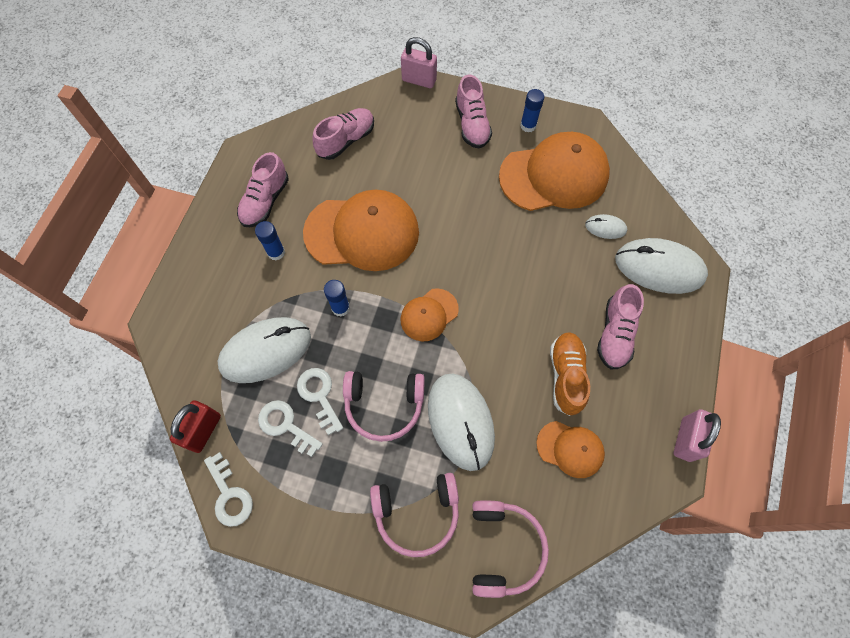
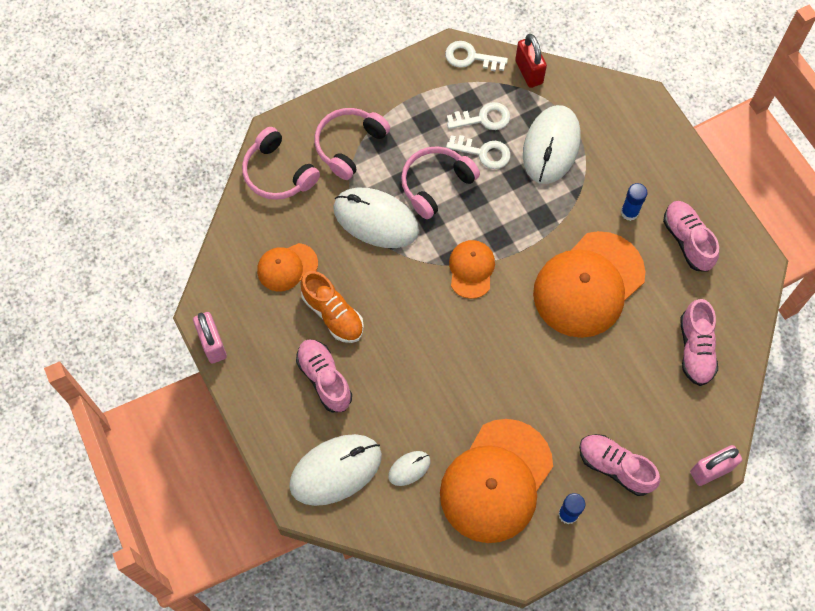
camera: 135 degrees right, 0 degrees up
blue glue stick [324,280,350,317] -> none

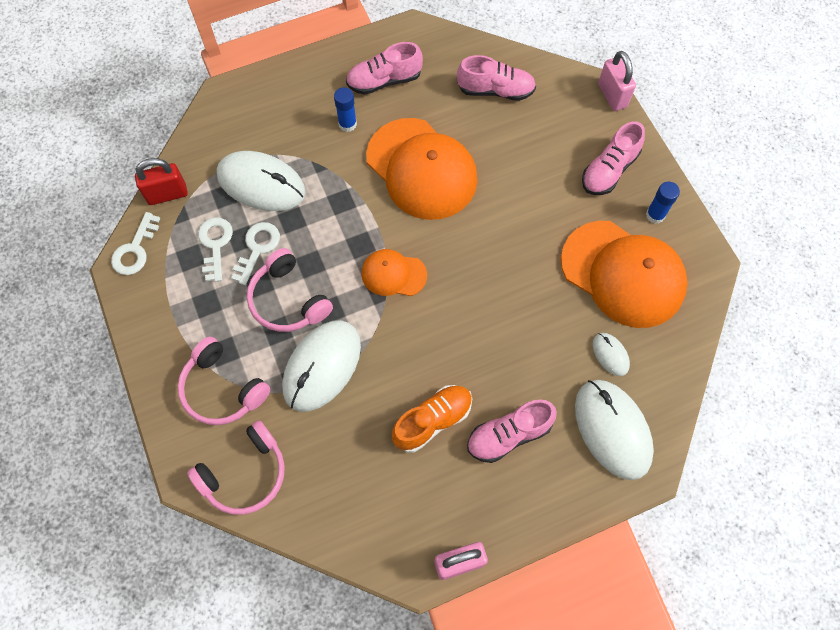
camera: 85 degrees left, 0 degrees up
orange cap [257,243,318,291] -> none

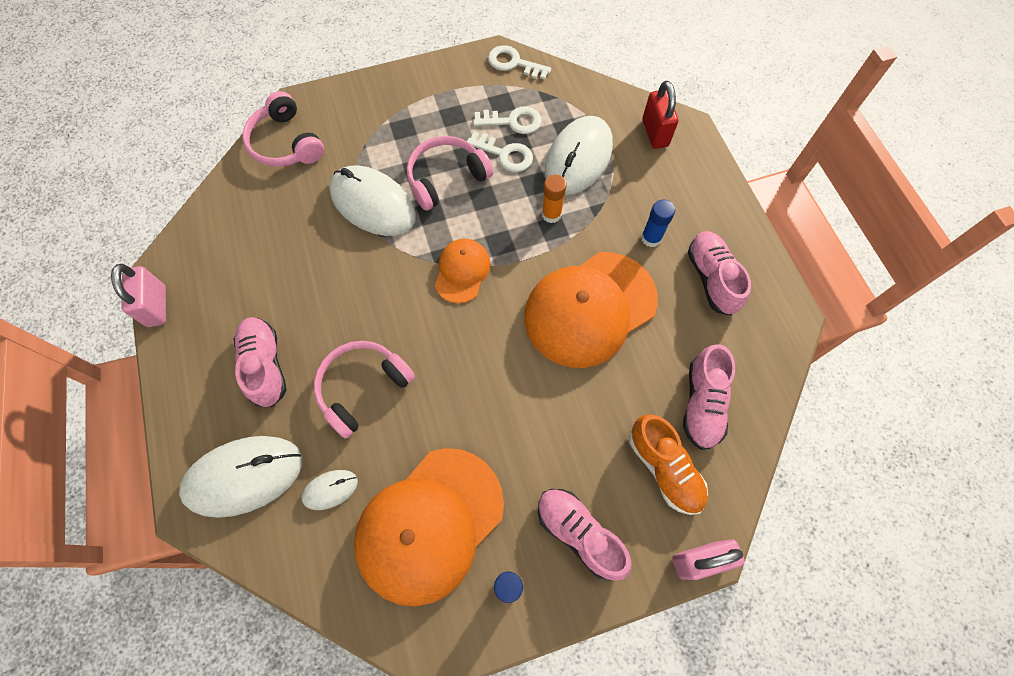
camera: 95 degrees right, 0 degrees up
red padlock [135,158,188,205] -> red padlock moved to [642,81,678,149]
pink headphones [177,337,271,425] -> pink headphones moved to [314,341,415,439]
orange shoe [392,385,472,453] -> orange shoe moved to [629,414,708,515]
none -> orange glue stick [542,174,567,223]

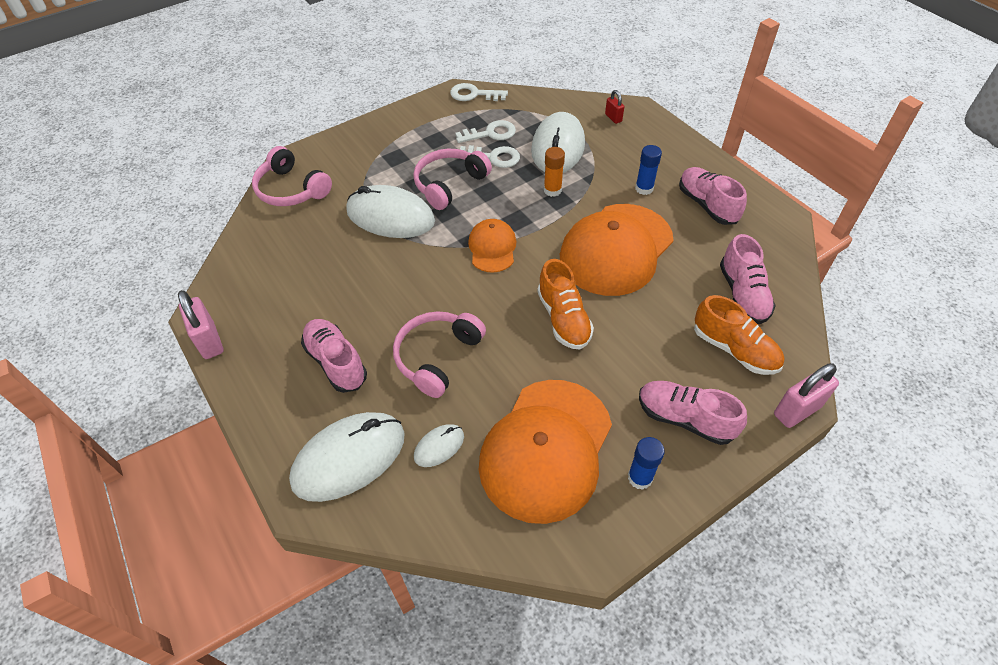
camera: 15 degrees left, 15 degrees down
red padlock [642,81,678,149] -> red padlock [605,90,624,124], size x0.56
none -> orange shoe [537,259,594,349]

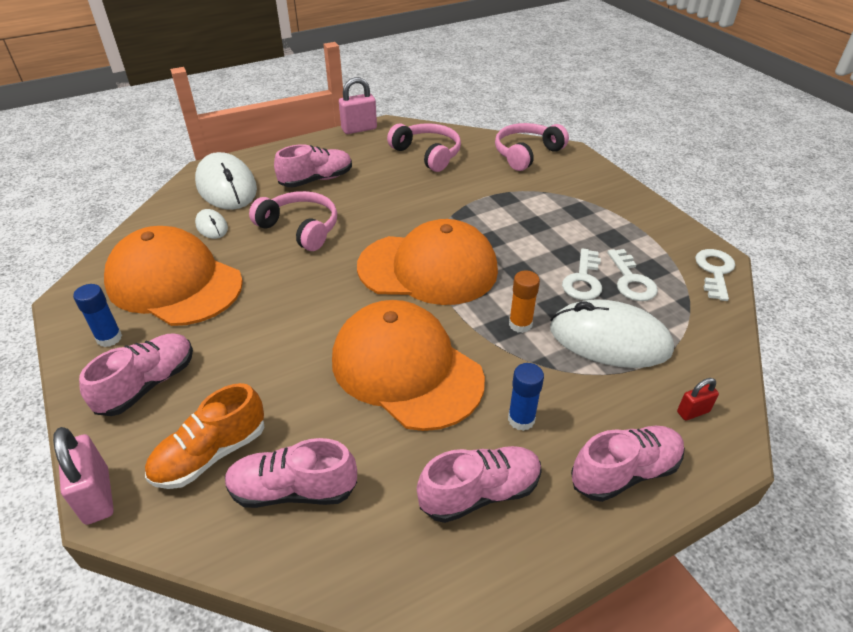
camera: 95 degrees right, 10 degrees down
white mouse [346,185,435,238] -> none
pink headphones [413,149,492,210] -> pink headphones moved to [387,123,461,172]
orange cap [468,219,516,273] -> orange cap [357,219,498,305], size x1.96
orange shoe [537,259,594,349] -> none
none -> pink shoe [571,426,685,502]

